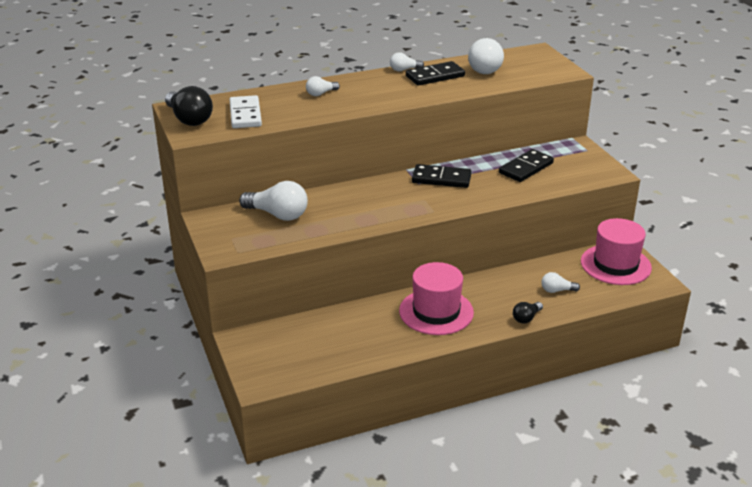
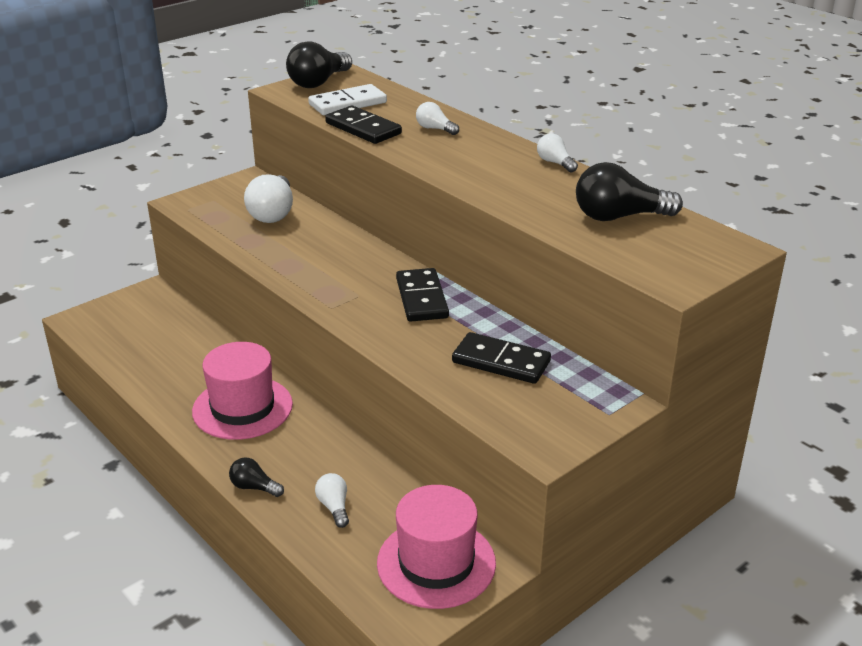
camera: 70 degrees right, 0 degrees up
black domino [406,61,465,86] -> black domino moved to [325,106,402,144]
white light bulb [468,38,504,74] -> black light bulb [576,162,683,221]

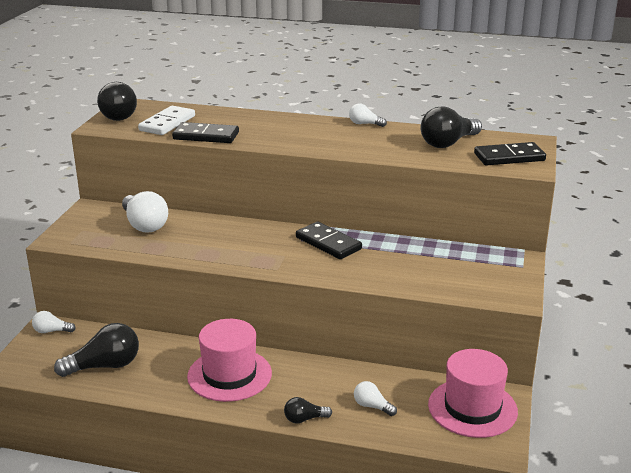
camera: 35 degrees left, 5 degrees down
white light bulb [416,102,459,135] -> white light bulb moved to [32,311,76,333]
black domino [452,332,551,384] -> black domino moved to [474,142,546,165]
none -> black light bulb [54,323,139,377]

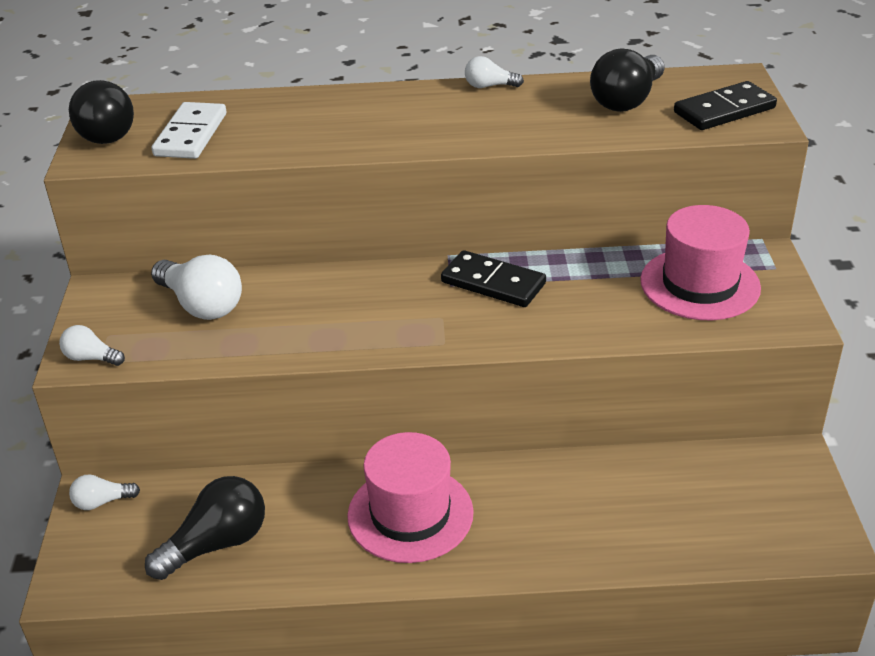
camera: 15 degrees left, 10 degrees up
black domino [172,122,239,143] -> none
black light bulb [284,397,332,424] -> none
white light bulb [354,381,397,416] -> white light bulb moved to [59,325,125,366]
pink hat [428,349,518,438] -> pink hat moved to [640,205,761,320]

